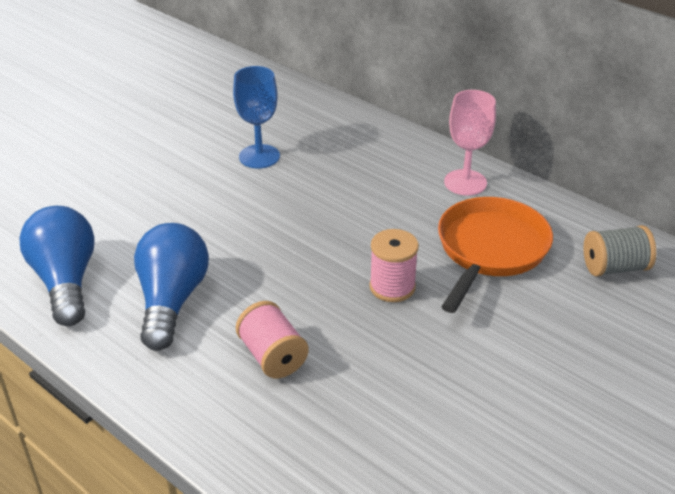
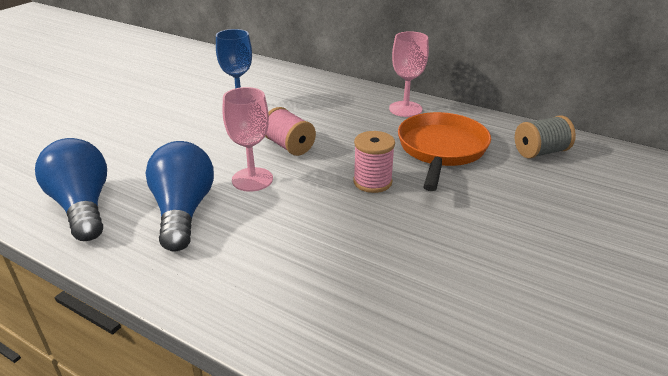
camera: 10 degrees left, 5 degrees down
pink spool [236,301,309,378] -> pink spool moved to [265,107,316,156]
none -> pink goblet [223,87,273,192]

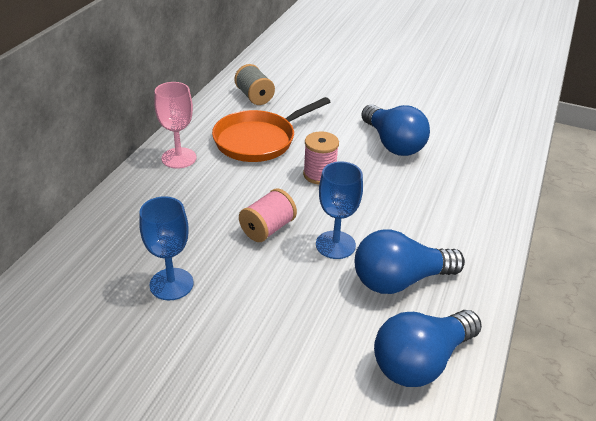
camera: 100 degrees left, 5 degrees up
pink goblet [223,87,273,192] -> blue goblet [316,161,363,259]
orange pan [398,112,491,191] -> orange pan turned 45 degrees counterclockwise [212,97,330,162]
none -> blue light bulb [361,105,430,156]

